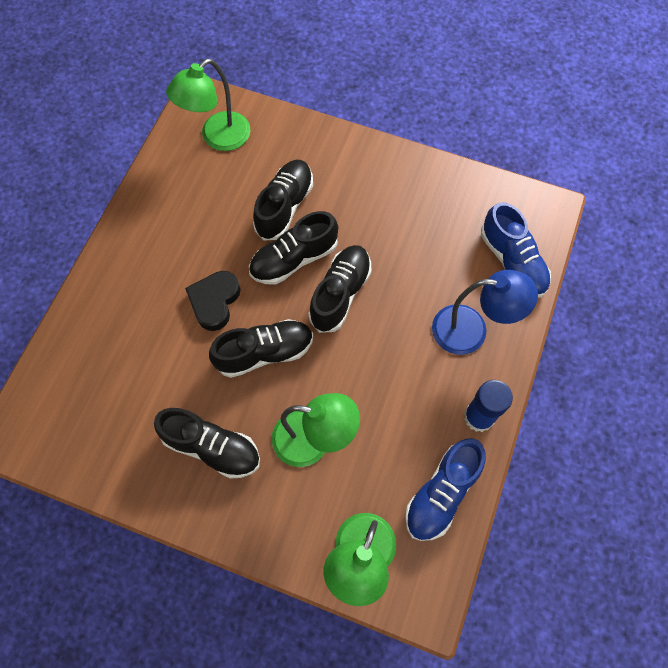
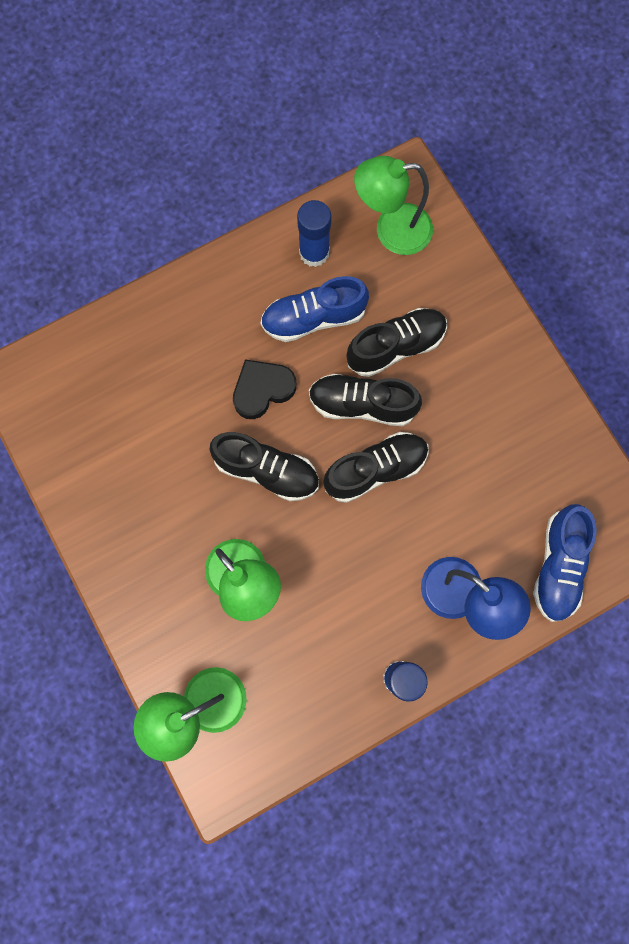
camera: 40 degrees right, 10 degrees up
black shoe [154,408,260,479] -> none
blue shoe [405,438,486,541] -> blue shoe moved to [261,276,369,342]
none -> blue glue stick [297,200,331,267]

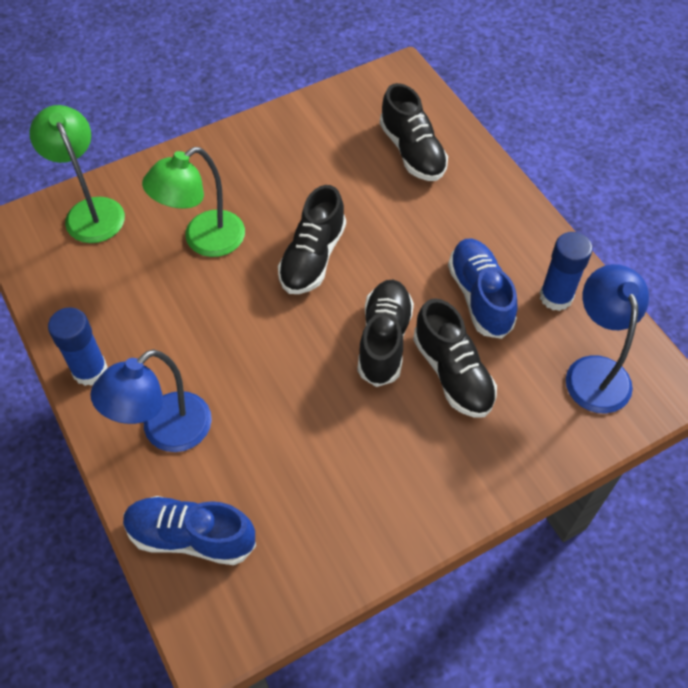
camera: 90 degrees right, 20 degrees down
black heart [233,359,296,419] -> none
black shoe [323,432,429,503] -> black shoe moved to [380,83,448,181]
green lamp [354,156,433,255] -> blue lamp [566,264,649,414]

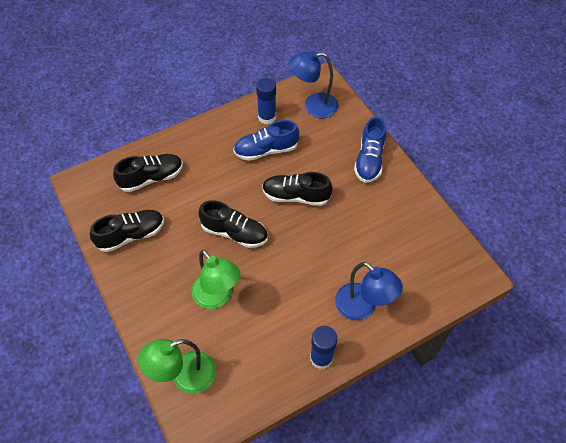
camera: 90 degrees left, 0 degrees up
blue shoe [123,496,256,565] -> blue shoe moved to [354,117,386,183]
black shoe [413,298,497,418] -> black shoe moved to [90,210,164,252]

